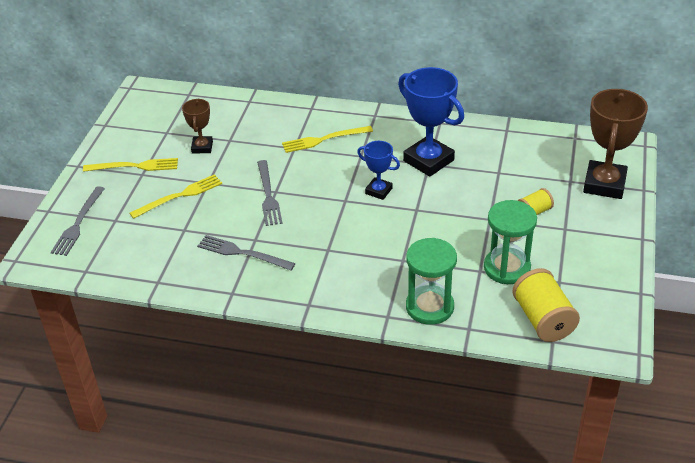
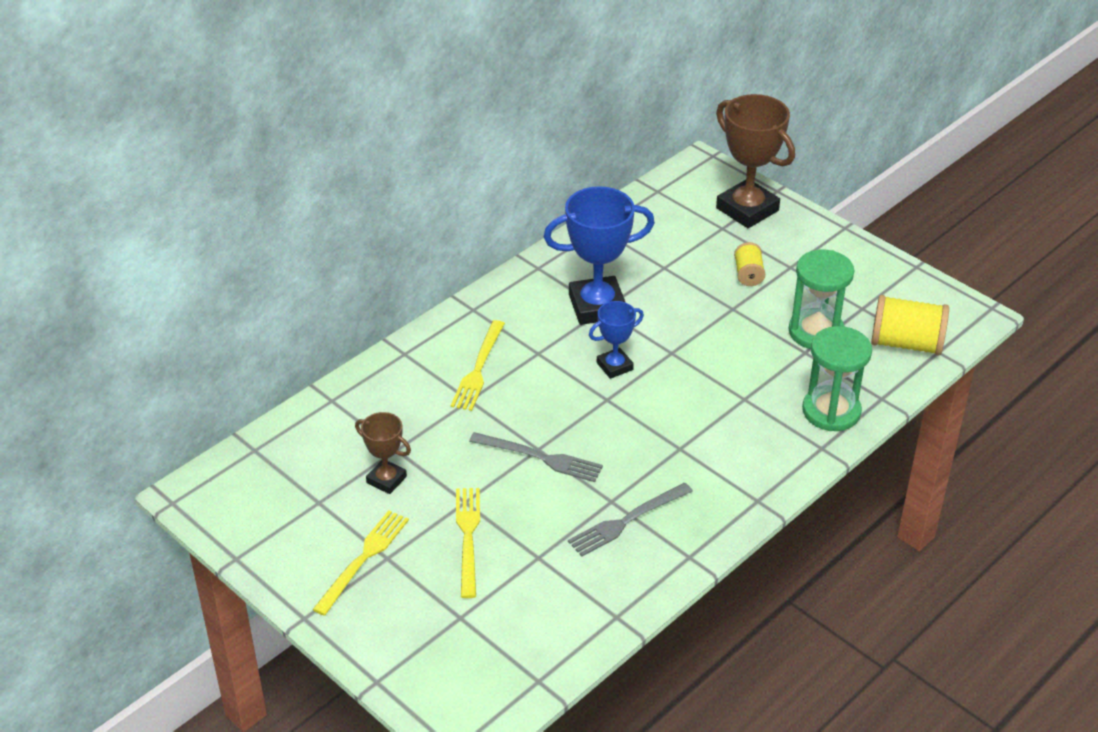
camera: 60 degrees left, 0 degrees up
grey fork [51,186,105,256] -> none

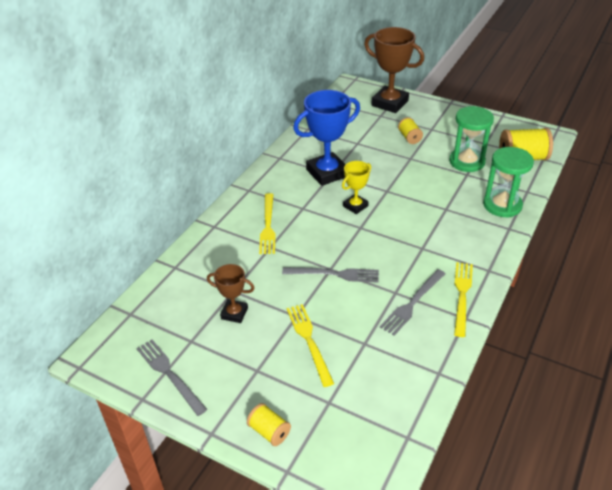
camera: 15 degrees left, 0 degrees up
yellow fork [312,510,409,616] -> yellow fork moved to [454,262,473,337]
blue trophy [589,301,644,379] -> yellow trophy [342,161,371,214]
none -> grey fork [136,339,207,416]
none -> yellow spool [247,403,291,446]

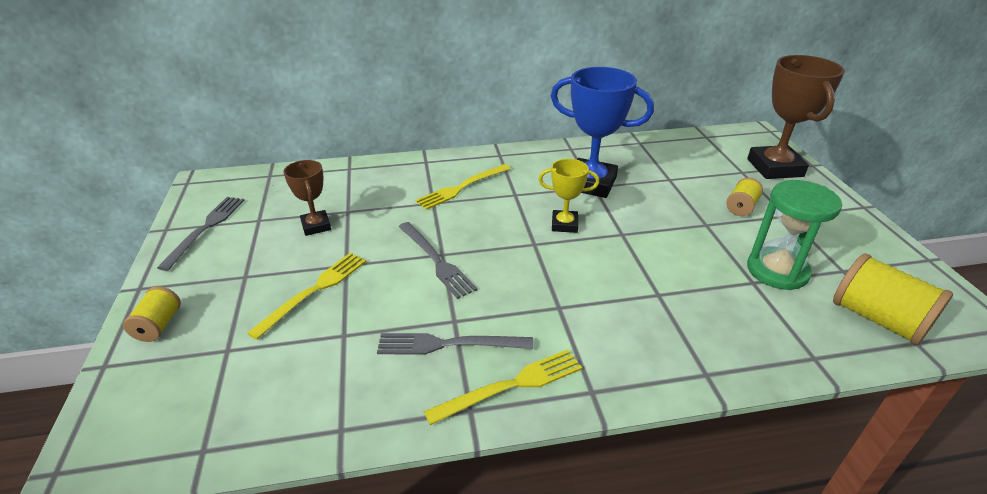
camera: 50 degrees right, 5 degrees down
green hourglass [483,147,534,218] -> none

